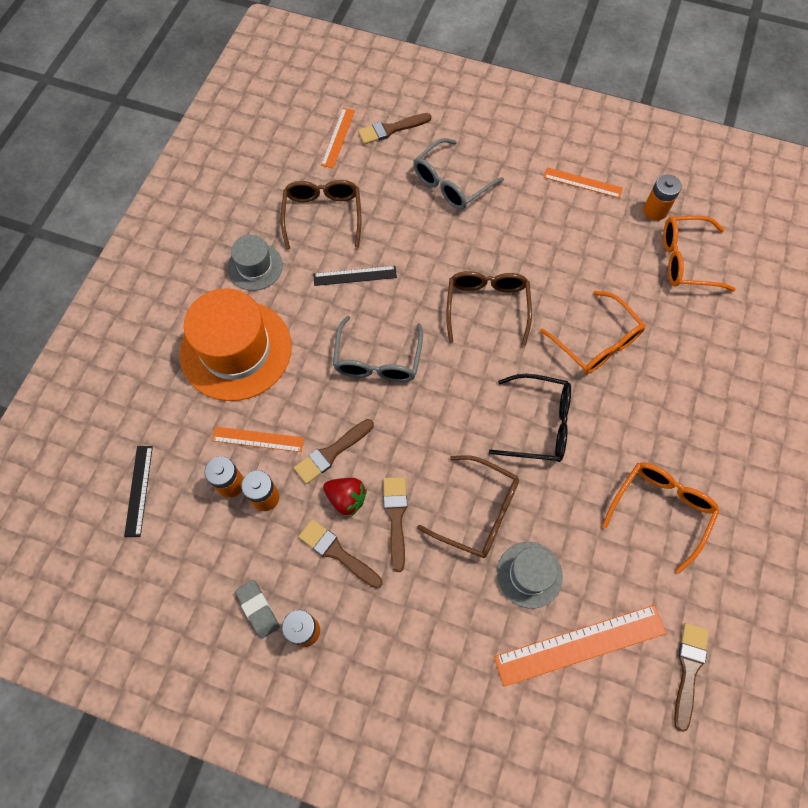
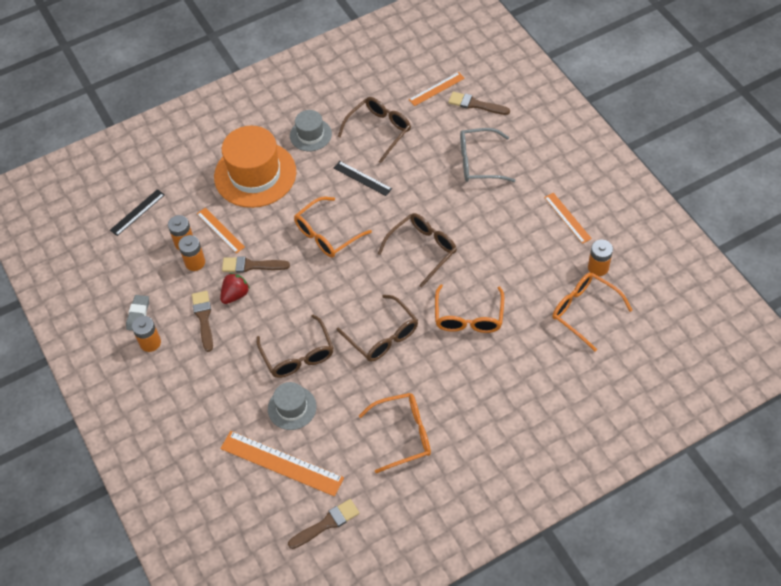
camera: 45 degrees right, 10 degrees down
red strawberry [323,478,367,516] -> red strawberry turned 120 degrees counterclockwise [220,273,250,304]
grey glasses [333,316,423,382] -> orange glasses [294,197,372,258]
brown brush [383,477,407,572] -> none
black glasses [489,374,571,462] -> brown glasses [336,295,418,362]

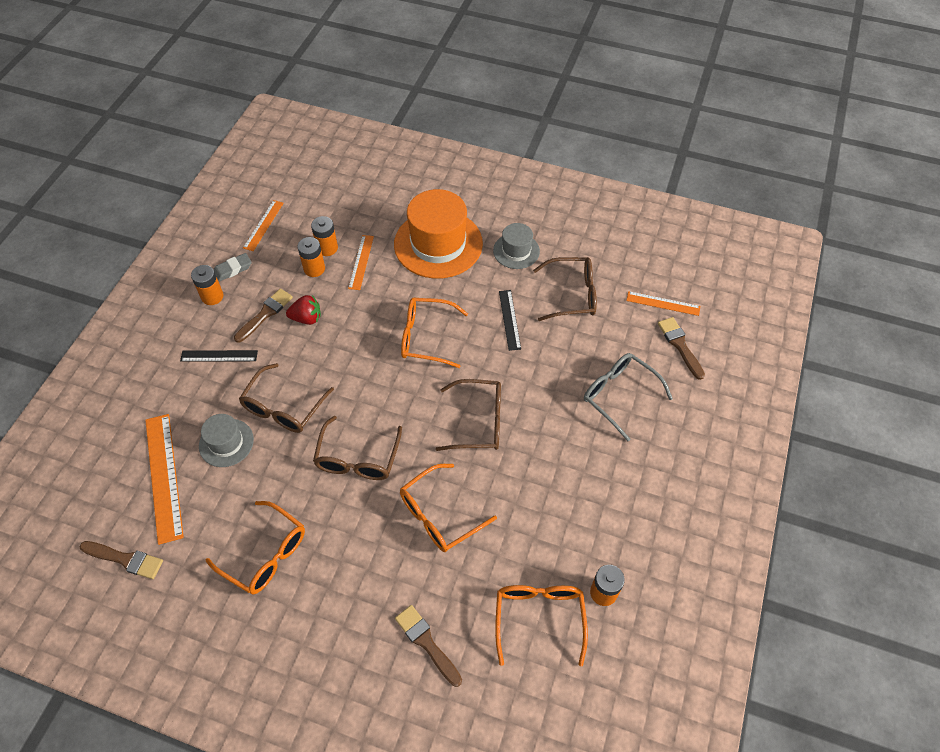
camera: 45 degrees right, 0 degrees up
black ruler [110,189,165,236] -> black ruler moved to [180,350,258,362]
brown brush [222,256,290,273] -> brown brush moved to [395,605,462,687]
orange ruler [544,193,592,244] -> orange ruler moved to [243,200,284,251]

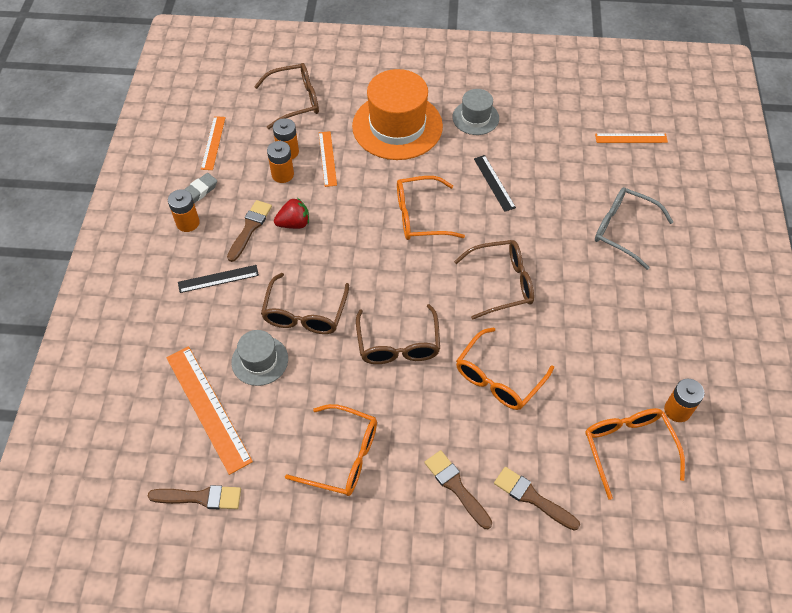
camera: 15 degrees left, 0 degrees up
brown glasses [533,257,597,321] -> brown glasses moved to [254,63,319,129]
brown brush [658,317,705,380] -> brown brush moved to [425,450,492,529]

